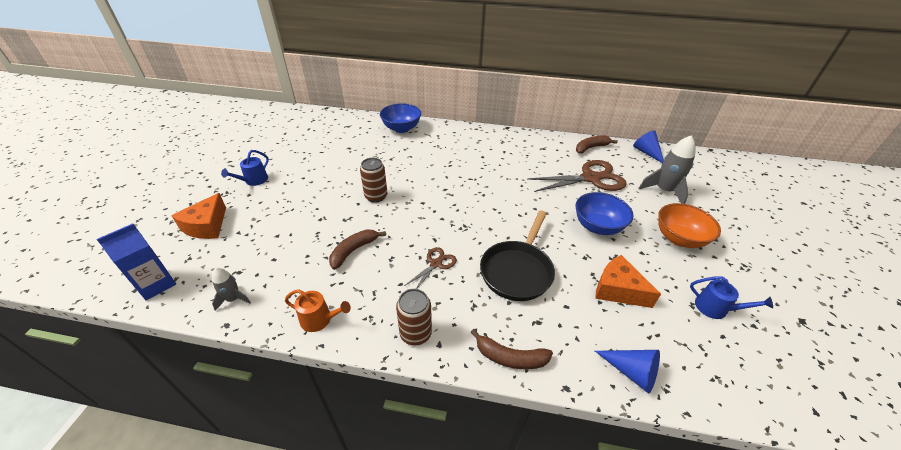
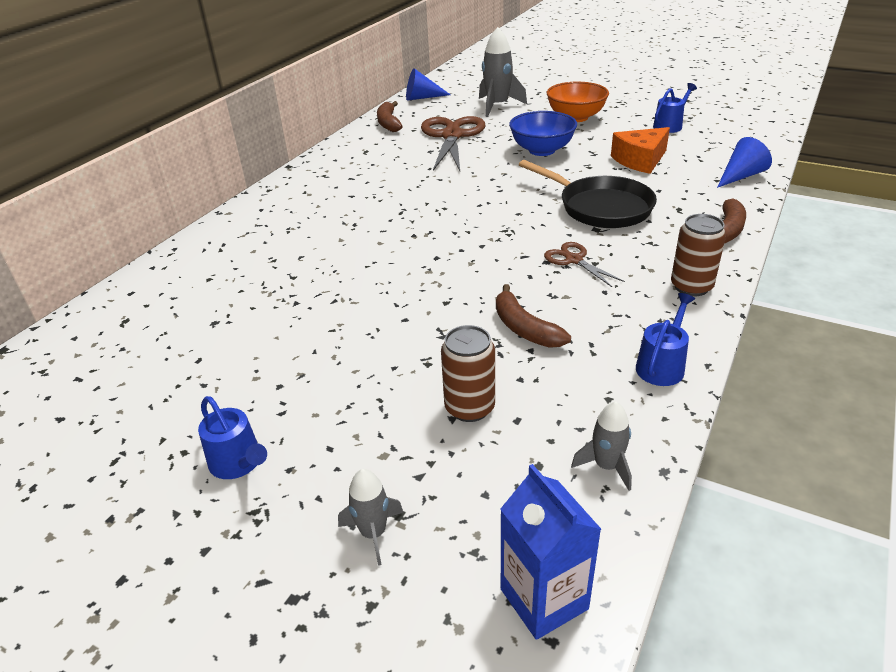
camera: 70 degrees left, 5 degrees down
orange cheese [171,193,226,239] -> grey rocket [338,469,403,566]
orange watering can [285,289,351,332] -> blue watering can [636,293,695,386]
brown can [360,158,387,202] -> brown can moved to [441,325,495,422]
blue bowl [380,103,421,133] -> none

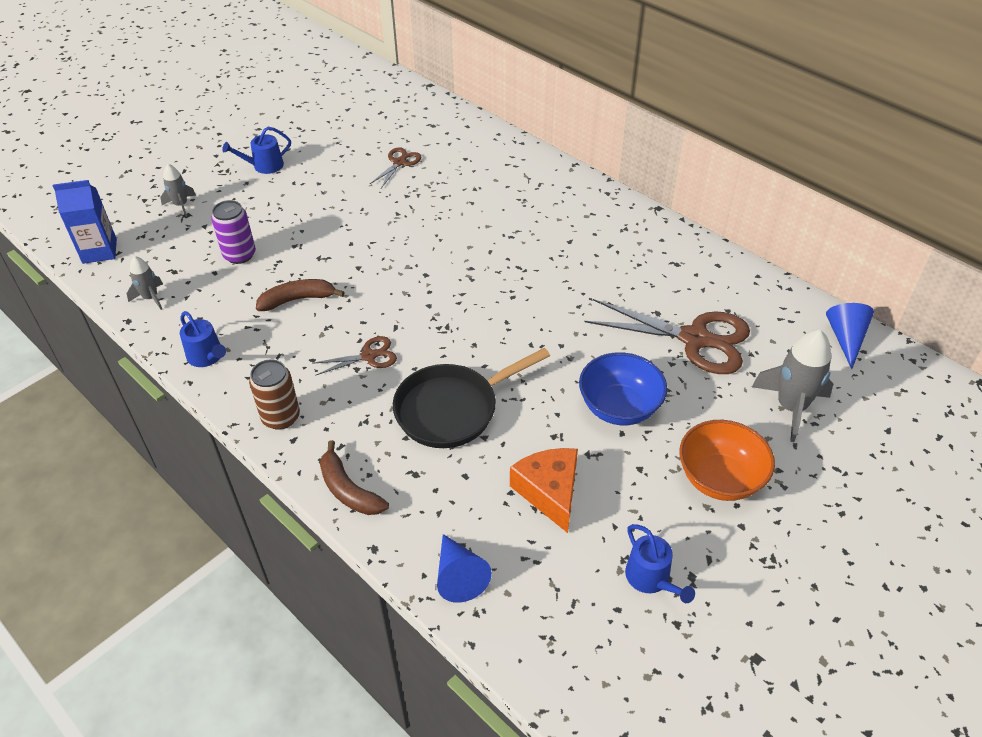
camera: 105 degrees right, 10 degrees up
brown banana [377,101,403,132] -> none
brown can [441,325,495,422] -> purple can [211,200,256,264]
none -> brown scissors [370,147,421,188]

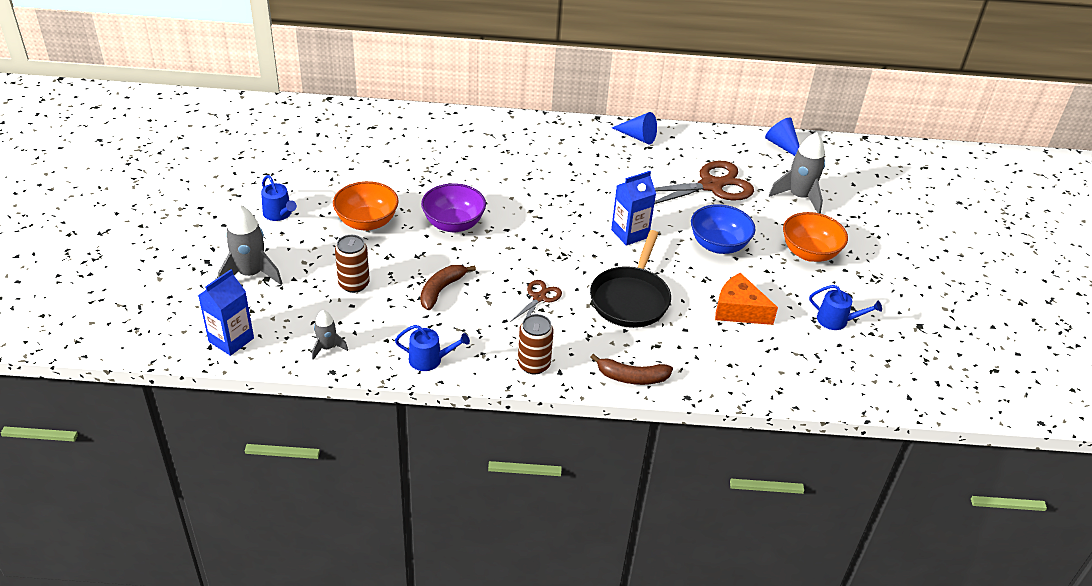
camera: 45 degrees left, 5 degrees down
grey rocket [160,164,196,217] -> grey rocket [218,205,282,285], size x1.79
purple can [211,200,256,264] -> brown can [335,235,370,293]
blue watering can [222,127,291,174] -> blue watering can turned 60 degrees counterclockwise [261,175,297,221]
brown scissors [370,147,421,188] -> none
blue cone [437,534,492,603] -> blue cone moved to [612,112,657,145]
none -> orange bowl [333,181,399,231]
none -> purple bowl [421,183,486,233]
none -> blue carton [611,171,656,246]

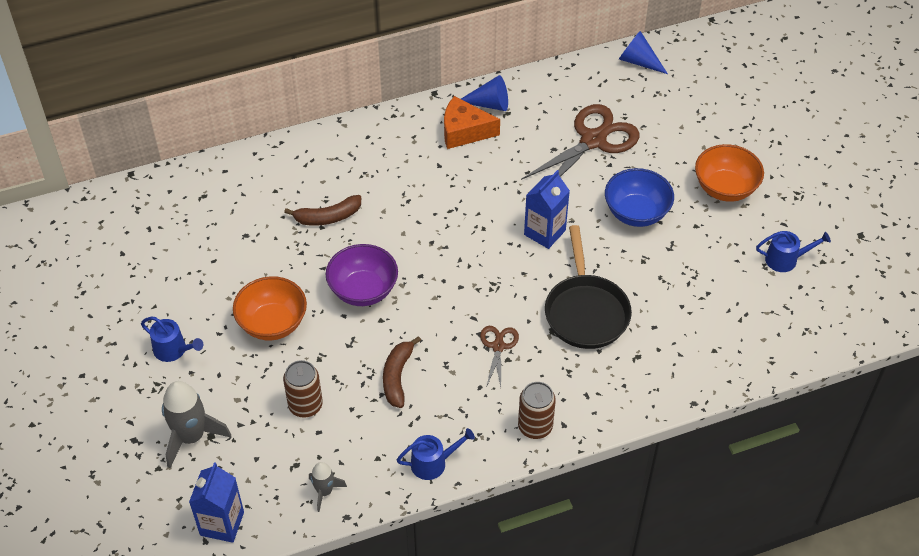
camera: 20 degrees left, 10 degrees up
brown banana [590,354,673,385] -> brown banana moved to [284,195,361,225]
orange cheese [715,273,778,325] -> orange cheese moved to [444,96,500,149]
grey rocket [769,132,825,214] -> none

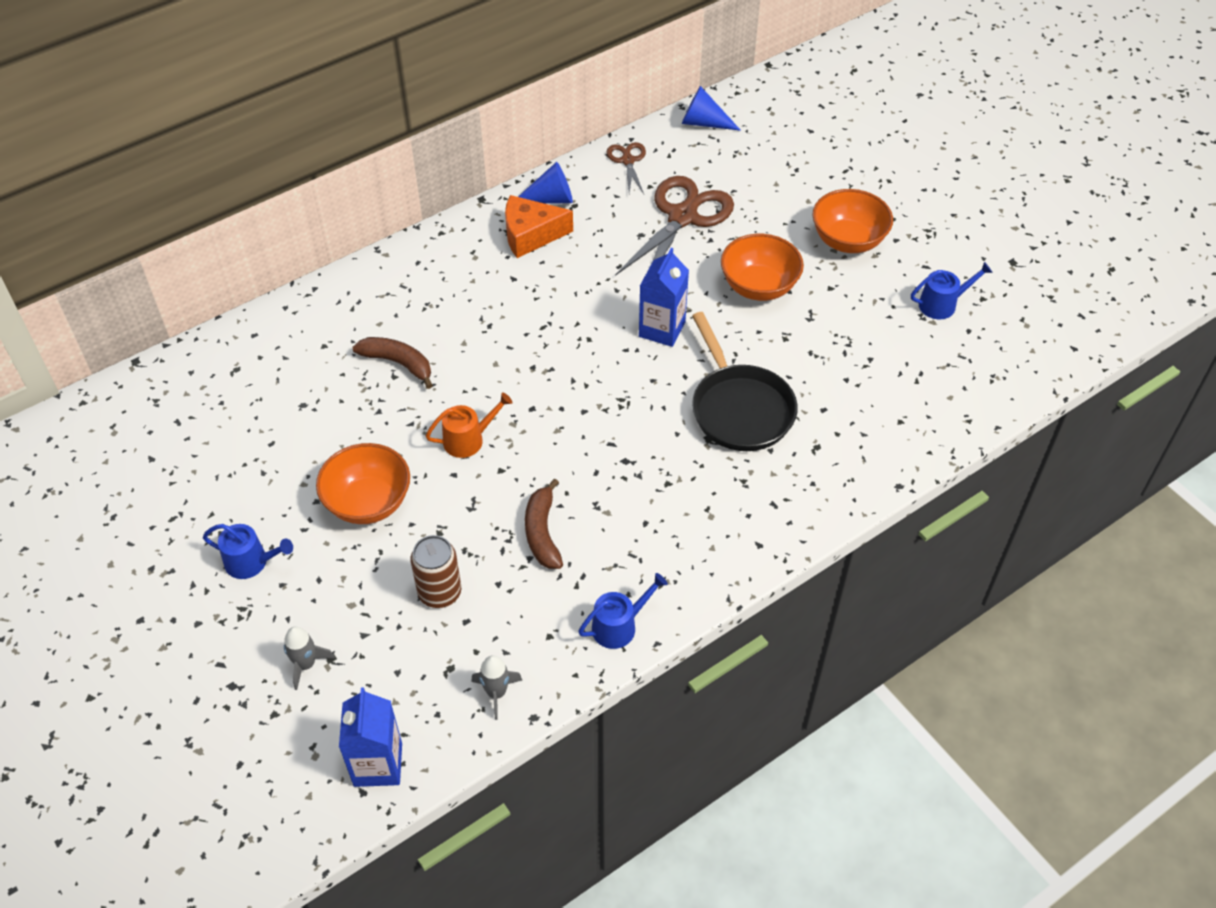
camera: 15 degrees left, 0 degrees up
grey rocket [162,381,231,468] -> grey rocket [284,626,335,690], size x0.56
brown banana [284,195,361,225] -> brown banana turned 120 degrees counterclockwise [352,337,433,389]
purple bowl [326,244,398,306] -> orange watering can [426,392,513,458]
brown scissors [480,326,519,388] -> brown scissors moved to [606,142,646,194]
brown can [518,382,556,439] -> none
blue bowl [605,168,674,227] -> orange bowl [721,234,804,301]

